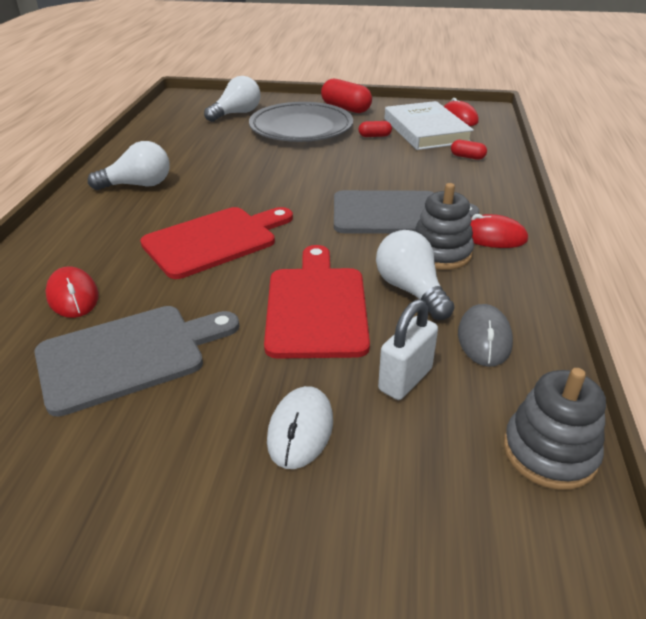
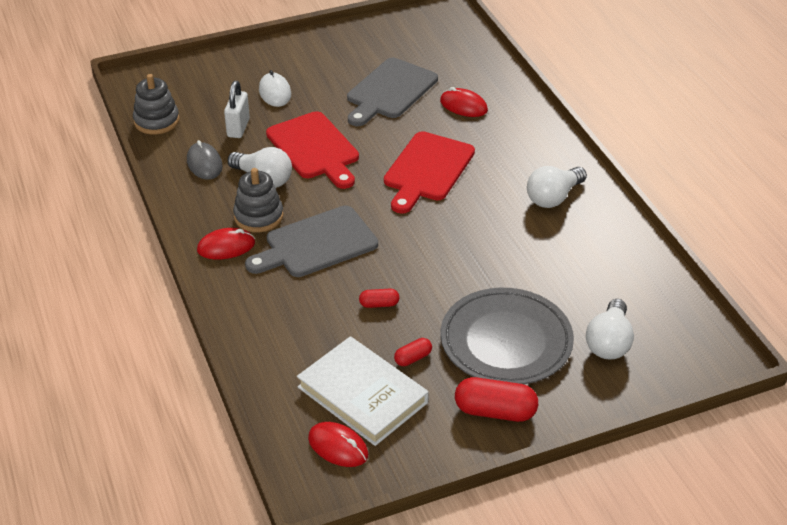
camera: 150 degrees right, 5 degrees up
red capsule [451,140,487,160] -> red capsule moved to [359,289,399,308]

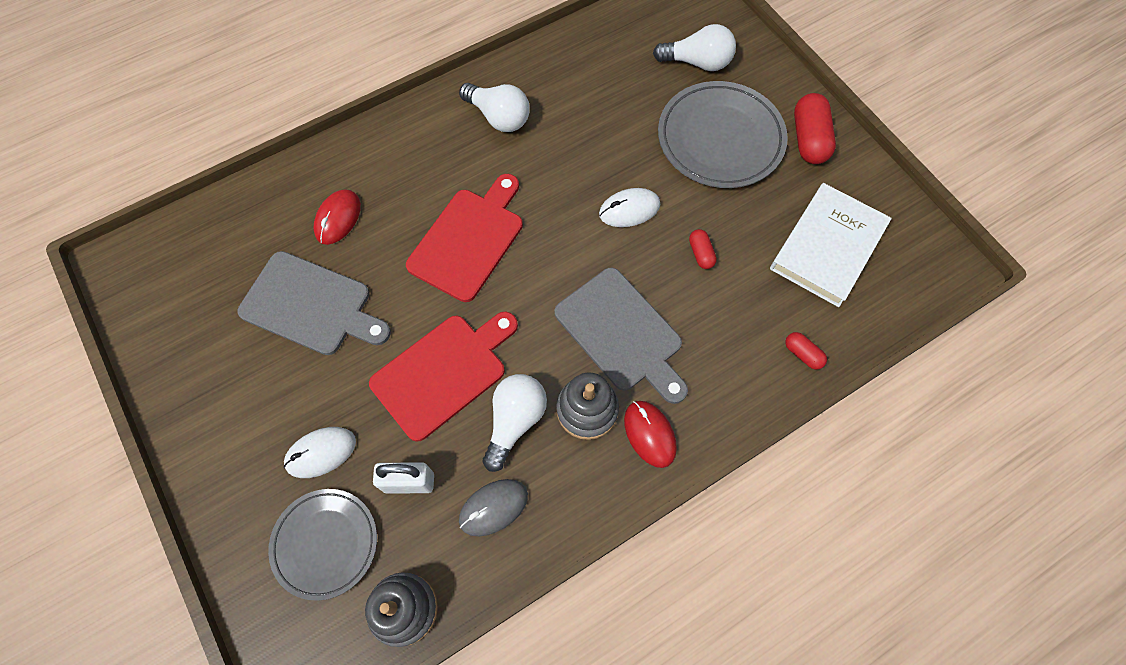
camera: 100 degrees left, 25 degrees up
red mouse [308,422,368,467] -> none
red cutting board [384,131,475,214] -> red cutting board turned 75 degrees counterclockwise [406,174,523,302]
red capsule [394,338,432,366] -> red capsule moved to [785,332,827,370]
none -> grey plate [268,489,377,601]
none -> white mouse [599,188,660,227]

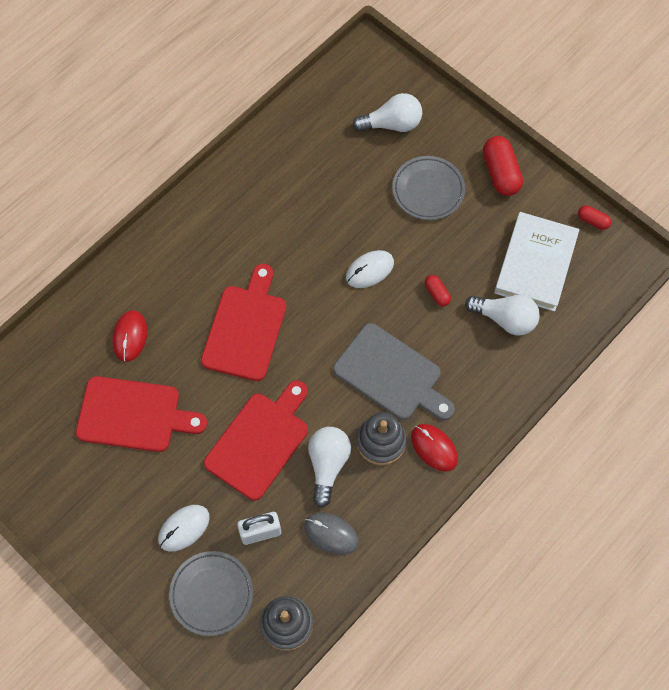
camera: 15 degrees left, 0 degrees up
grey cutting board [237,251,391,355] -> red cutting board [76,376,207,452]
white light bulb [459,83,530,132] -> white light bulb moved to [465,295,540,336]
grey mouse [459,479,528,537] -> grey mouse turned 75 degrees clockwise [304,512,359,555]
grey plate [658,81,788,188] -> grey plate [392,156,465,220], size x0.67
red capsule [785,332,827,370] -> red capsule moved to [578,205,611,230]

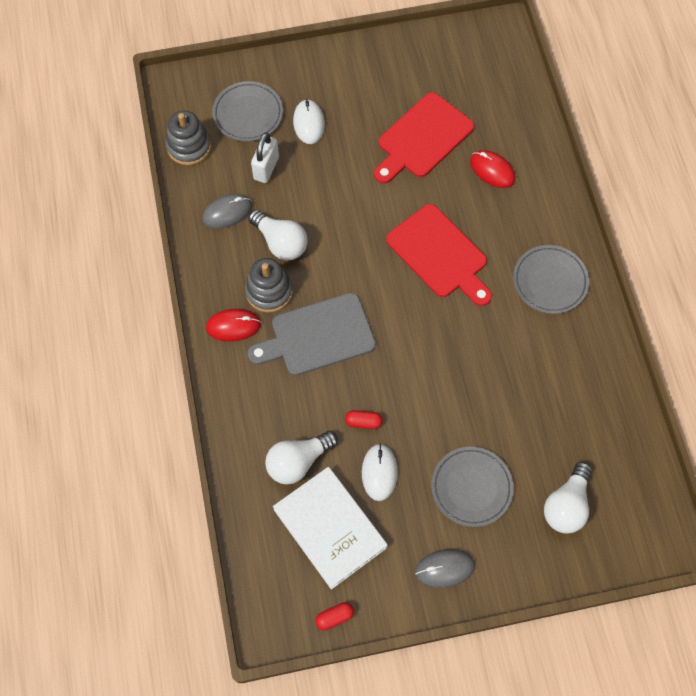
camera: 125 degrees right, 0 degrees up
red cutting board [204,381,308,500] -> none
white mouse [346,250,394,288] -> white mouse moved to [362,443,398,501]
red capsule [483,136,523,196] -> grey mouse [416,549,475,588]
none -> grey plate [513,245,589,314]

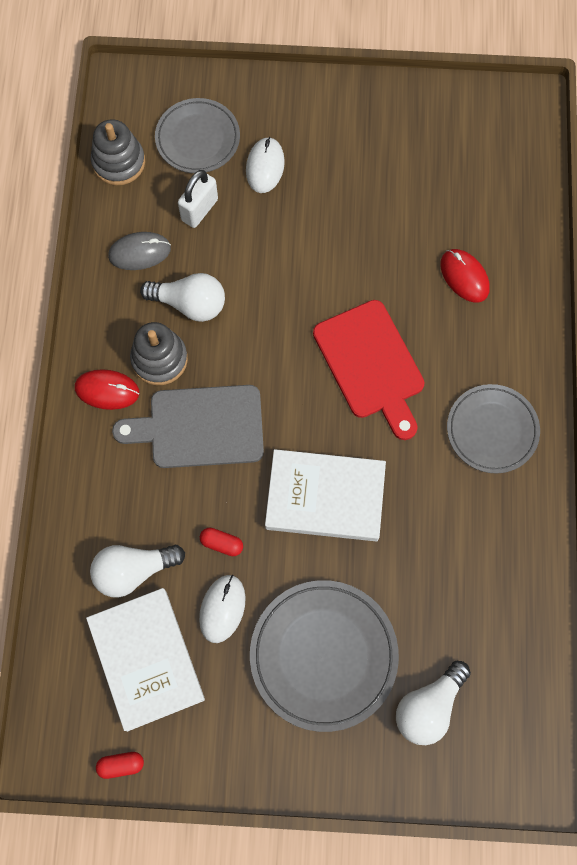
camera: 15 degrees right, 5 degrees up
white light bulb [248,210,308,260] -> white light bulb turned 45 degrees counterclockwise [140,273,225,322]
red cutting board [374,92,474,184] -> none
grey mouse [416,549,475,588] -> none
grey plate [431,447,514,527] -> grey plate [250,580,399,732], size x1.50
none -> white book [265,449,386,541]

